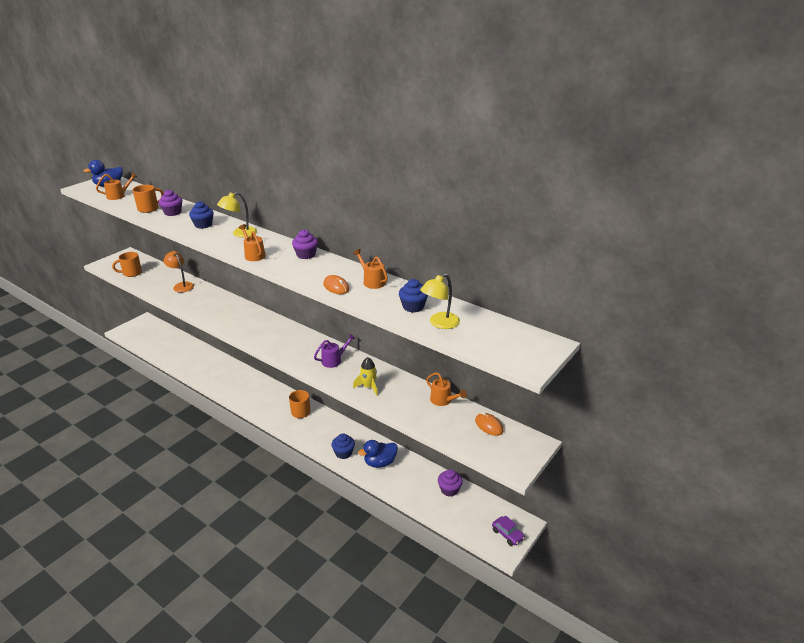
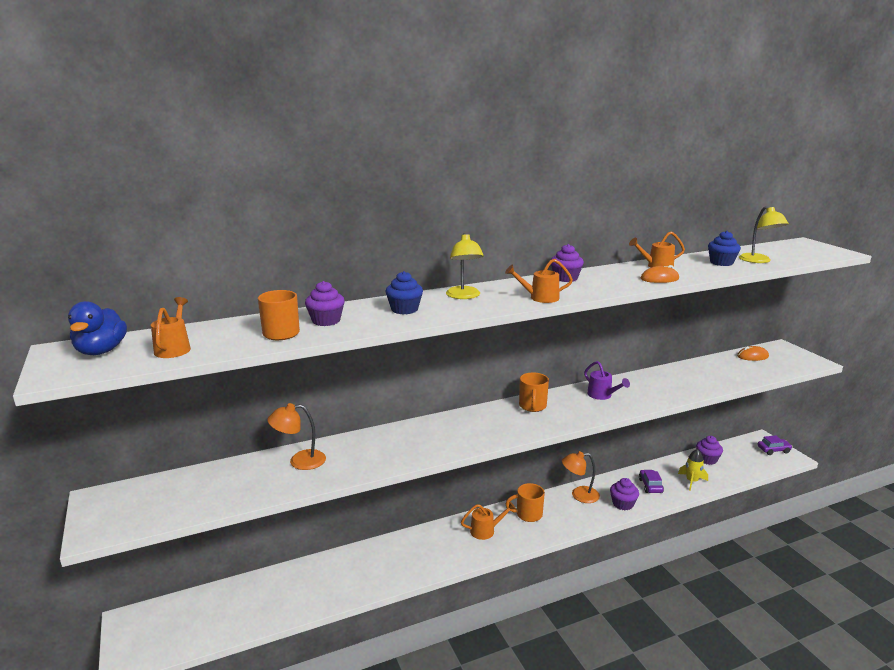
camera: 60 degrees left, 10 degrees down
orange mug [112,252,142,277] -> orange mug moved to [519,373,549,412]
purple watering can [314,334,356,368] -> purple watering can turned 150 degrees clockwise [584,361,630,400]
blue cupcake [332,433,355,459] -> purple cupcake [610,478,639,510]
yellow rocket [353,357,378,396] -> yellow rocket moved to [678,449,708,491]
blue duck [358,440,398,468] -> purple car [639,470,664,493]
orange watering can [426,372,467,406] -> orange watering can moved to [461,502,516,540]
none -> orange lamp [562,451,600,503]

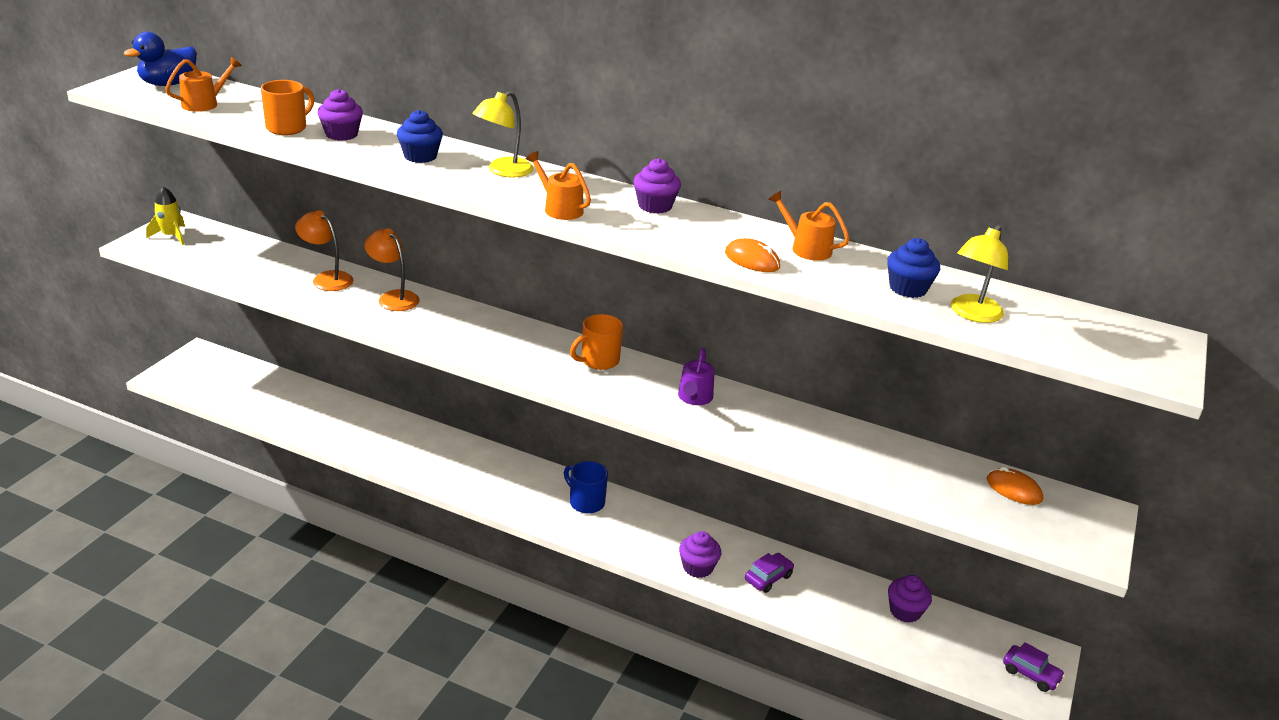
camera: 45 degrees right, 10 degrees up
orange watering can [461,502,516,540] -> none
orange mug [506,483,545,522] -> blue mug [564,461,608,513]
orange lamp [562,451,600,503] -> orange lamp moved to [364,228,419,311]
yellow rocket [678,449,708,491] -> yellow rocket moved to [146,187,185,245]

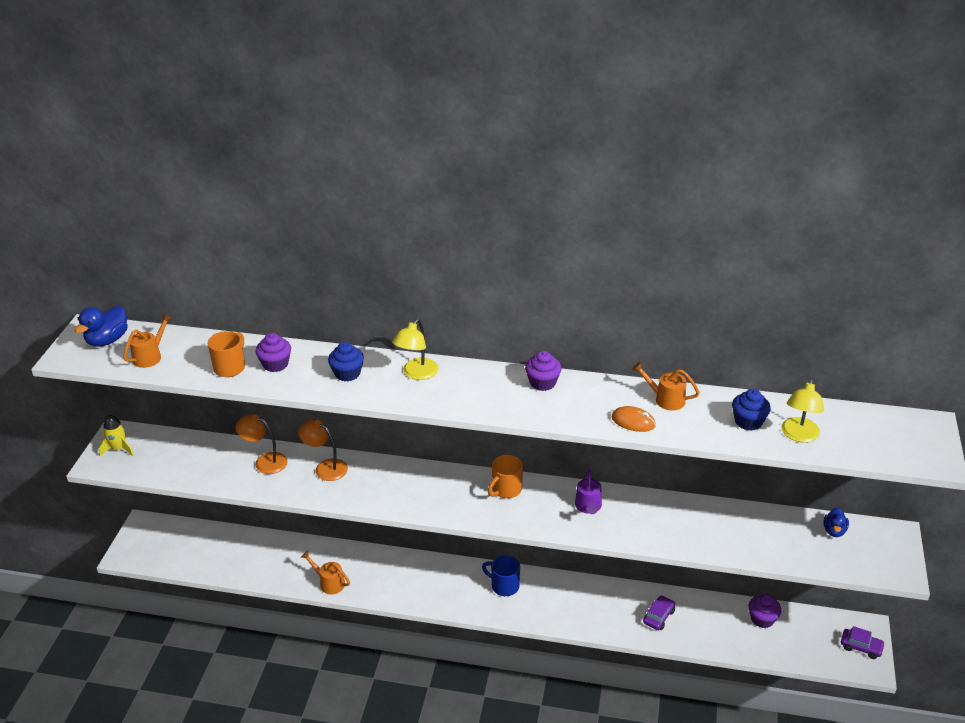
camera: 10 degrees left, 5 degrees up
orange watering can [526,151,591,220] -> orange watering can moved to [301,551,350,594]
purple cupcake [679,531,721,578] -> none
orange mouse [987,466,1043,505] -> blue duck [823,508,849,537]

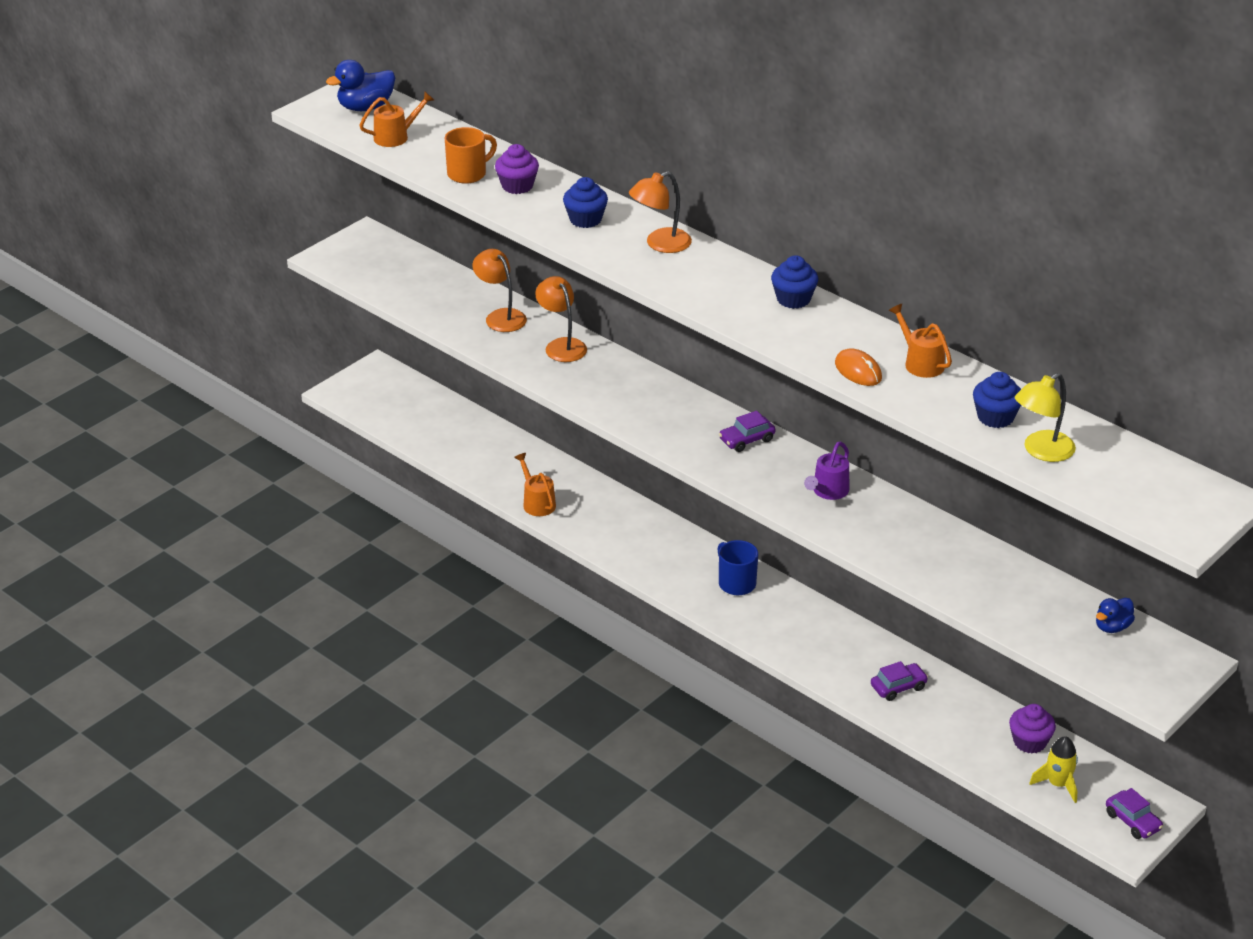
camera: 30 degrees right, 0 degrees up
yellow rocket [99,415,134,456] -> yellow rocket moved to [1029,736,1078,803]
yellow lamp [392,319,438,380] -> orange lamp [629,171,692,253]
orange mug [488,455,523,498] -> purple car [719,411,775,452]
purple cupcake [525,351,562,391] -> blue cupcake [771,255,818,309]

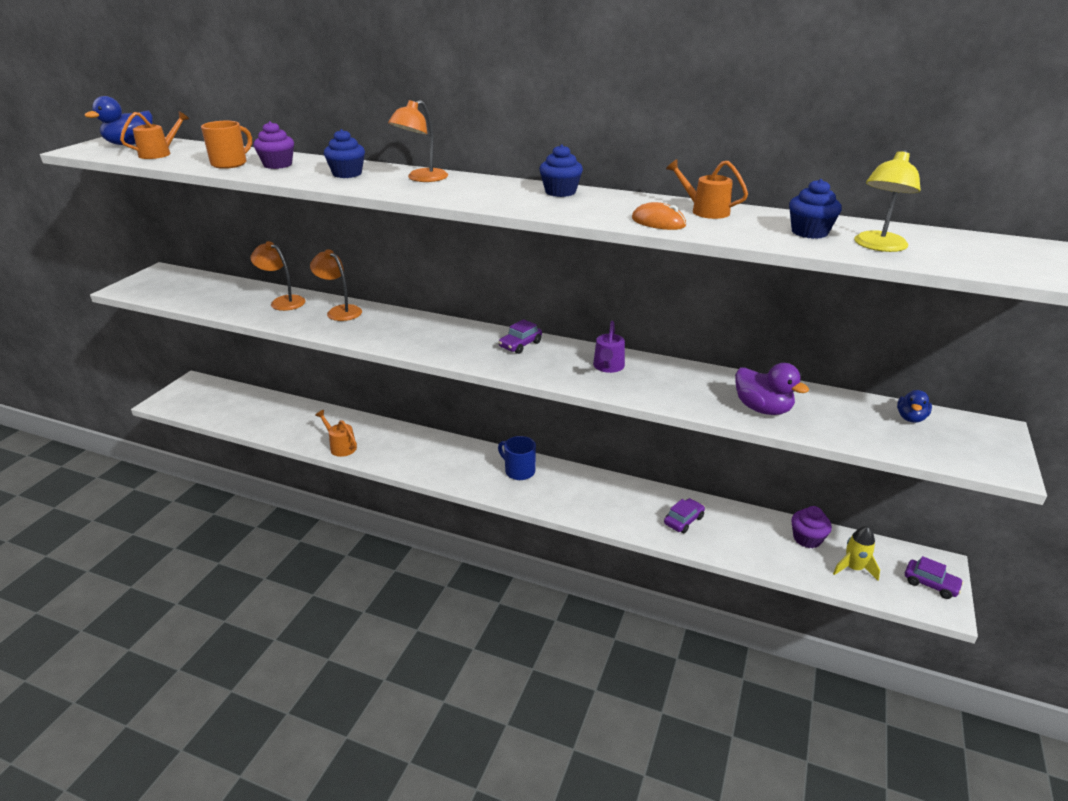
camera: 20 degrees left, 5 degrees down
none -> purple duck [735,363,809,415]

